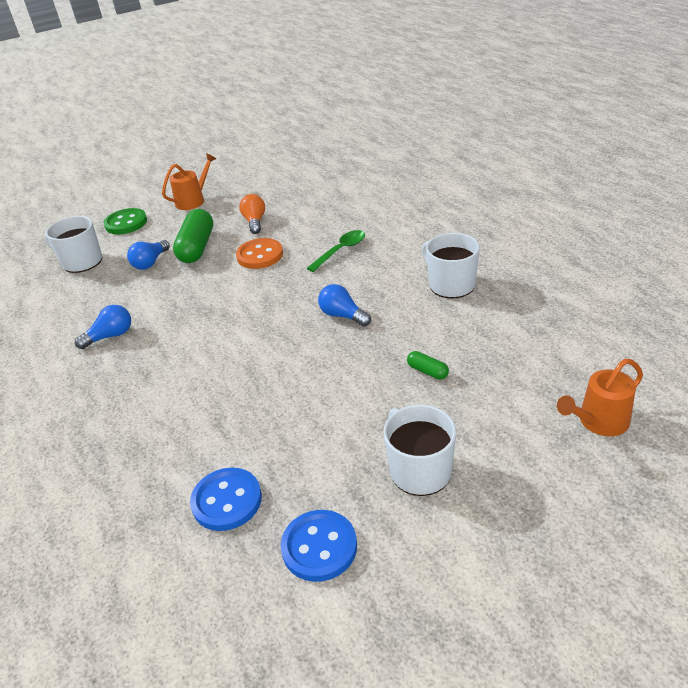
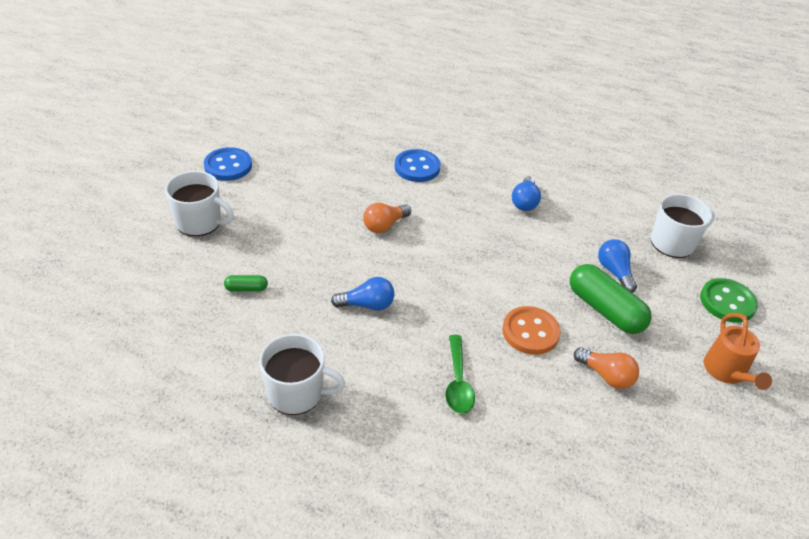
camera: 130 degrees right, 5 degrees up
blue button [190,468,262,531] -> blue button moved to [395,149,441,182]
orange watering can [557,359,643,436] -> none
none -> orange light bulb [363,203,411,233]

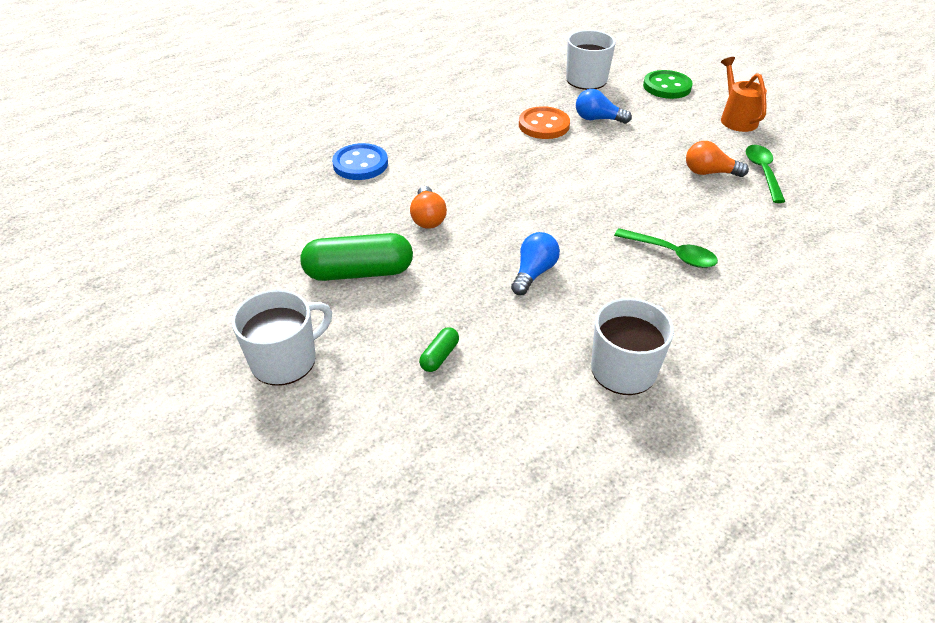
camera: 55 degrees left, 0 degrees up
blue button [204,147,252,181] -> none
orange button [502,306,561,355] -> orange button moved to [519,106,570,139]
blue light bulb [512,177,541,211] -> none
green capsule [570,264,652,334] -> green capsule moved to [300,233,413,281]
orange light bulb [574,347,639,389] -> orange light bulb turned 150 degrees counterclockwise [686,141,749,177]
orange watering can [704,313,772,390] -> orange watering can turned 135 degrees counterclockwise [721,57,767,132]
none -> green spoon [746,145,785,203]

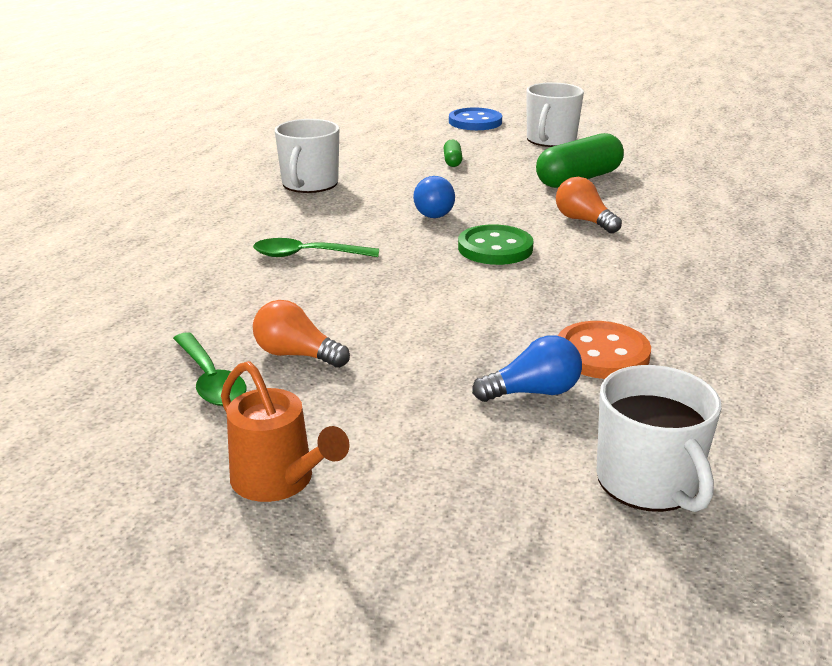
camera: 150 degrees right, 15 degrees down
blue button [332,143,388,180] -> blue button moved to [449,108,502,130]
green button [643,70,693,99] -> green button moved to [458,224,534,265]
orange light bulb [686,141,749,177] -> orange light bulb turned 135 degrees counterclockwise [253,300,350,368]

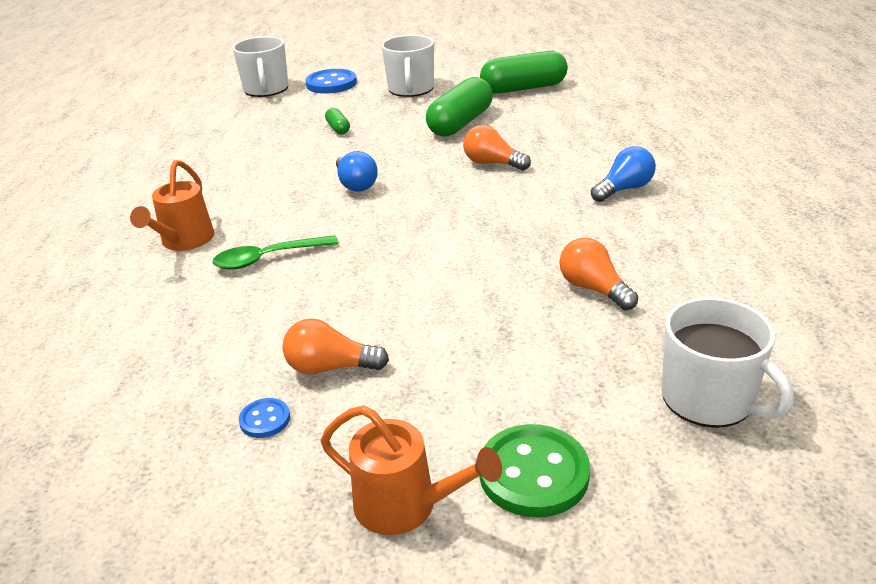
camera: 20 degrees left, 5 degrees up
green spoon [173,332,246,406] -> blue button [239,398,290,438]
white mug [275,119,339,193] -> white mug moved to [232,36,288,97]
green button [458,224,534,265] -> green button moved to [479,424,590,518]
blue light bulb [472,335,582,402] -> blue light bulb moved to [591,146,656,202]
orange button [558,321,651,379] -> orange light bulb [559,238,638,310]
none -> orange watering can [130,160,215,251]
none -> green capsule [480,51,568,94]

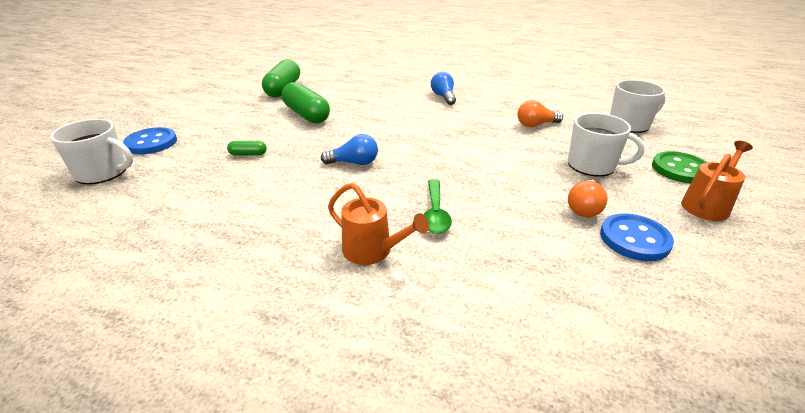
camera: 70 degrees left, 0 degrees up
blue button [239,398,290,438] -> blue button [600,213,674,261], size x1.98
white mug [381,35,434,97] -> white mug moved to [568,113,645,177]
orange light bulb [463,125,531,171] -> none

